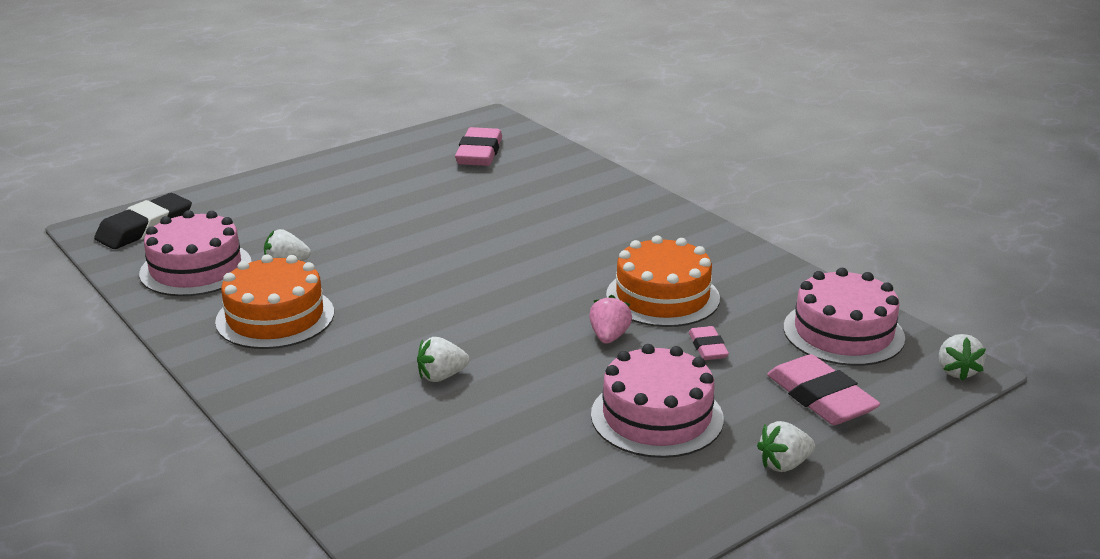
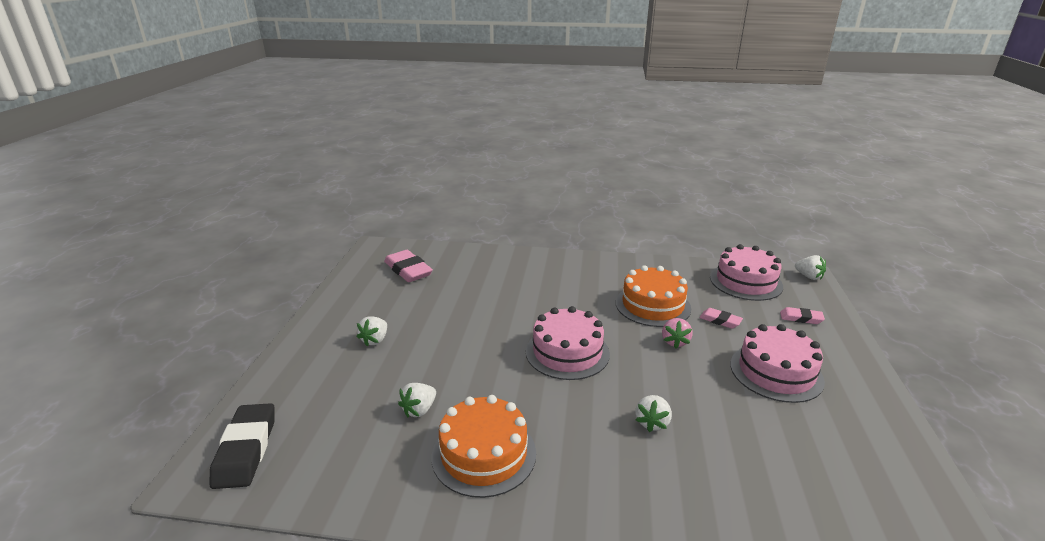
camera: 45 degrees left, 0 degrees up
pink cake [139,210,251,296] -> pink cake moved to [526,306,610,380]
pink strawberry [589,295,632,344] -> pink strawberry turned 135 degrees counterclockwise [662,318,693,348]
white strawberry [757,421,815,472] -> white strawberry moved to [357,316,387,347]
pink eraser [767,354,881,425] -> pink eraser [780,307,825,324], size x0.55

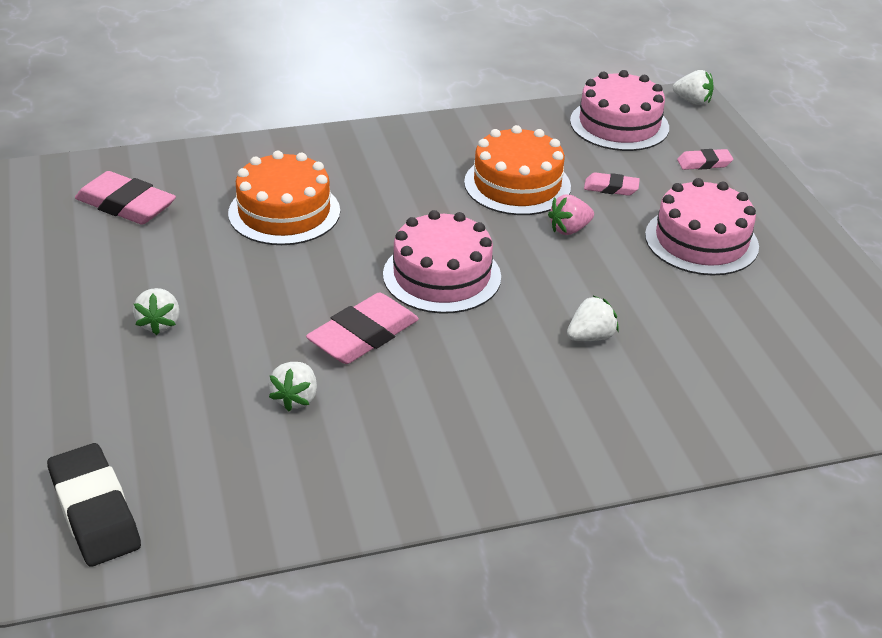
camera: 25 degrees left, 10 degrees up
orange cake [432,395,536,498] -> orange cake moved to [228,151,340,245]
white strawberry [636,395,672,432] -> white strawberry turned 120 degrees counterclockwise [567,296,619,341]
pink strawberry [662,318,693,348] -> pink strawberry turned 75 degrees clockwise [548,195,594,235]
none -> pink eraser [306,293,419,364]

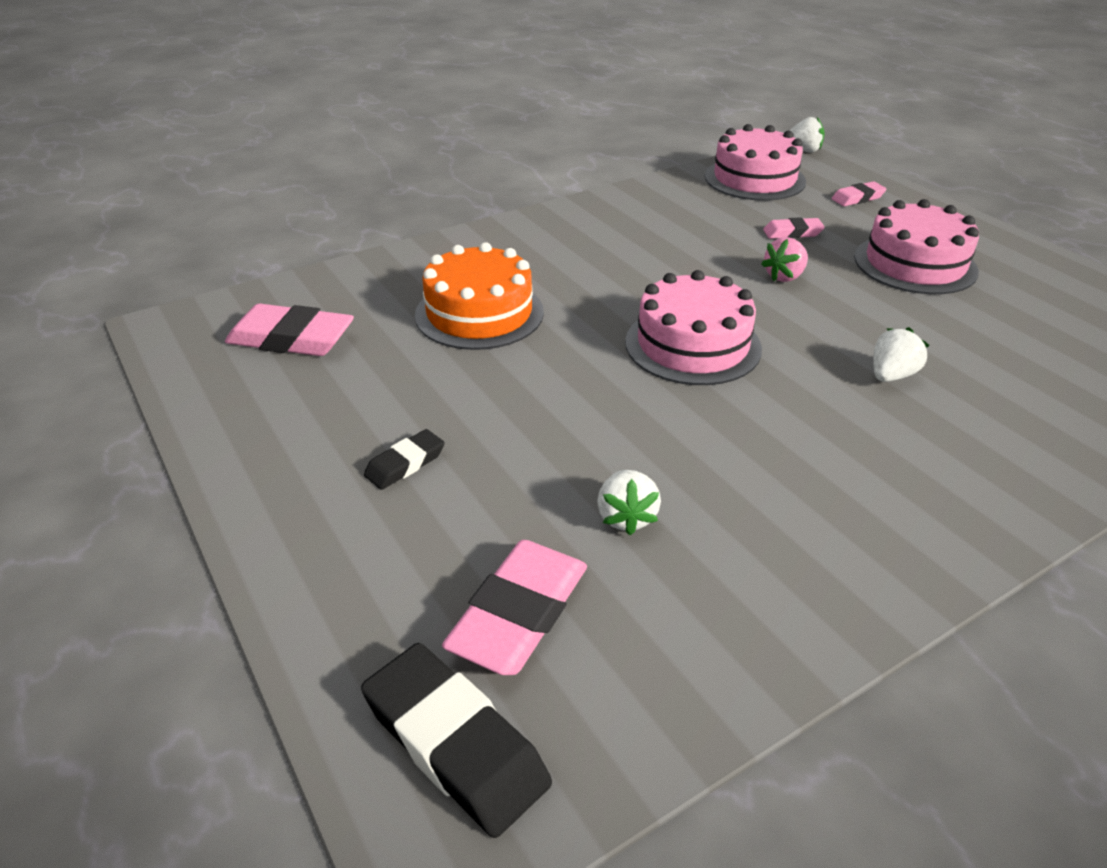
camera: 15 degrees left, 0 degrees up
white strawberry [133,288,180,335] -> black eraser [364,429,444,490]
pink eraser [306,293,419,364] -> pink eraser moved to [442,540,587,675]
orange cake [464,125,571,215] -> none

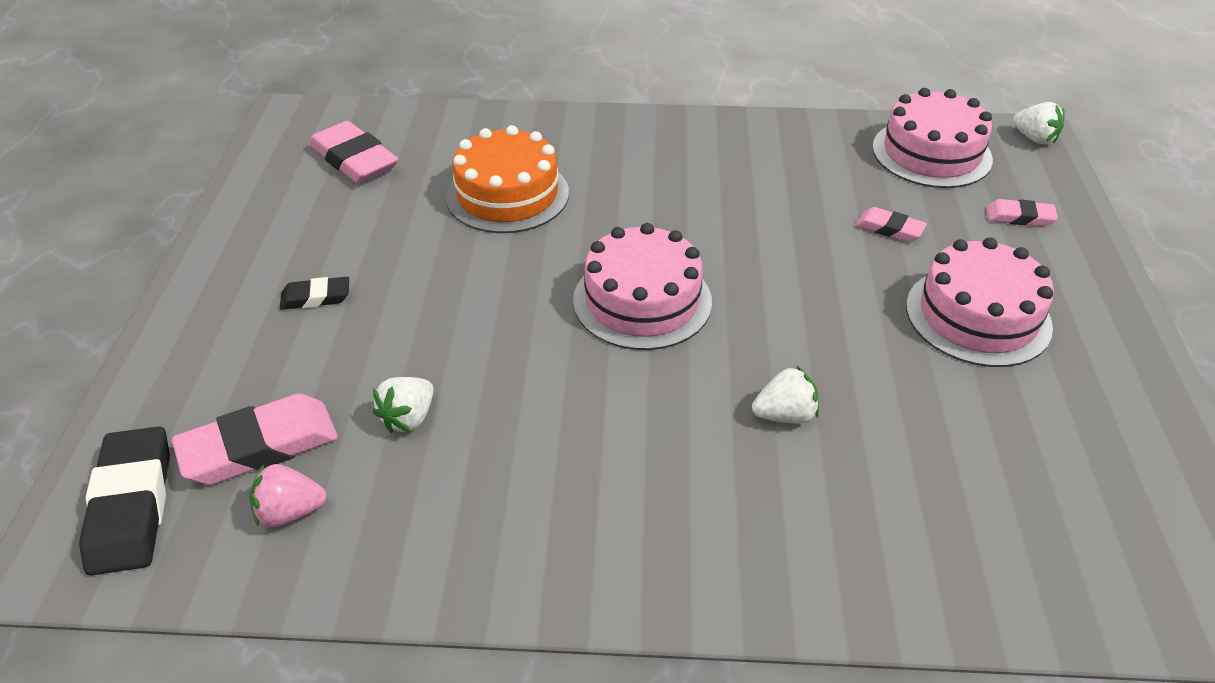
camera: 35 degrees right, 5 degrees up
pink strawberry [761,237,808,282] -> pink strawberry moved to [249,464,327,527]

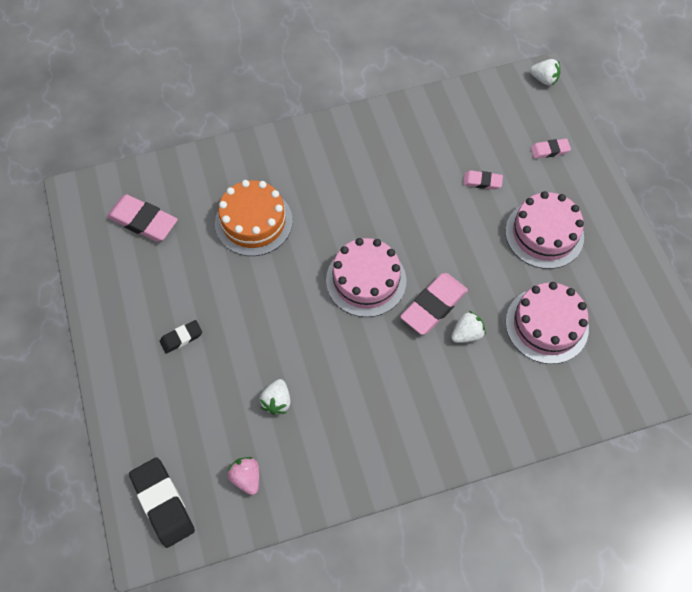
camera: 20 degrees left, 20 degrees up
pink eraser [172,393,338,485] -> pink eraser moved to [400,273,468,335]
pink strawberry [249,464,327,527] -> pink strawberry turned 90 degrees clockwise [227,457,259,495]
pink cake [872,88,993,188] -> pink cake moved to [506,282,589,364]

